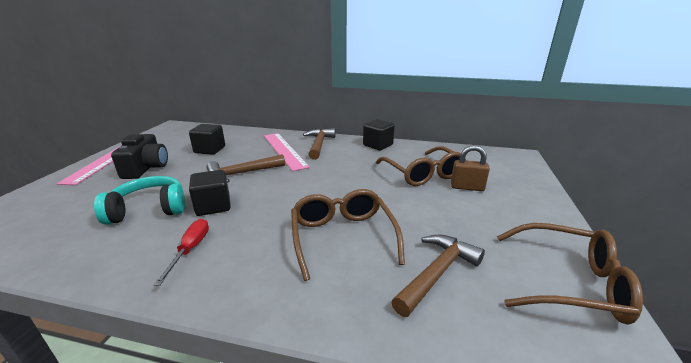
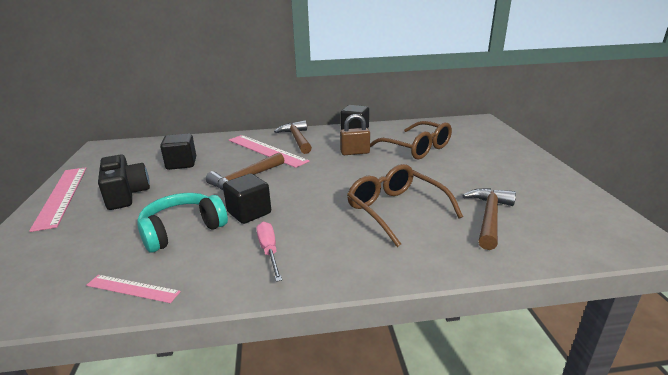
camera: 20 degrees left, 0 degrees up
red screwdriver [154,219,209,286] -> pink screwdriver [256,222,282,282]
brown padlock [451,145,490,191] -> brown padlock moved to [340,114,370,155]
brown glasses [497,223,643,324] -> none
none -> pink ruler [86,275,181,303]

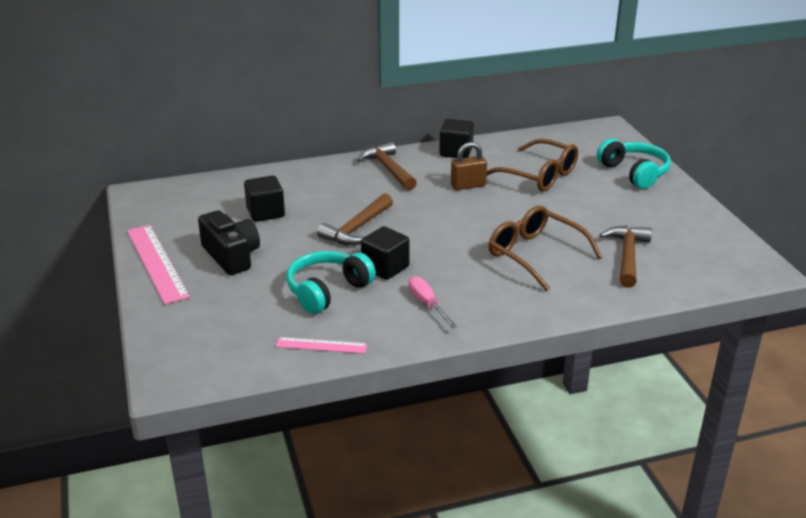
camera: 10 degrees left, 5 degrees up
pink ruler [229,135,309,168] -> none
none -> turquoise headphones [597,139,671,189]

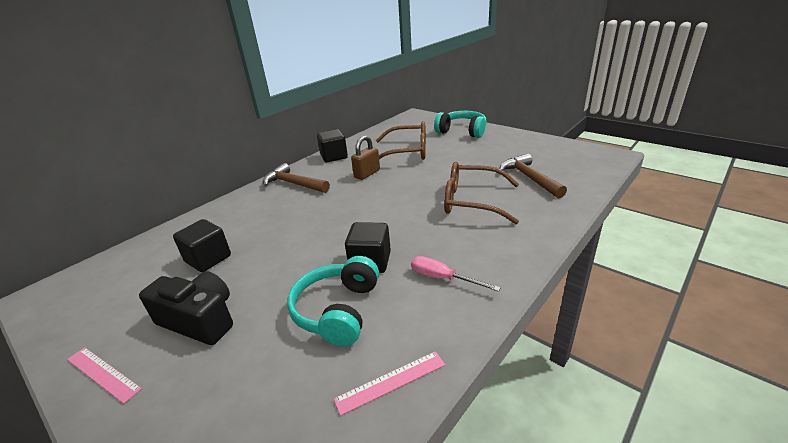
camera: 30 degrees left, 0 degrees up
pink ruler [127,225,190,304] -> pink ruler [67,347,142,404], size x0.55
brown hammer [317,193,393,245] -> none

